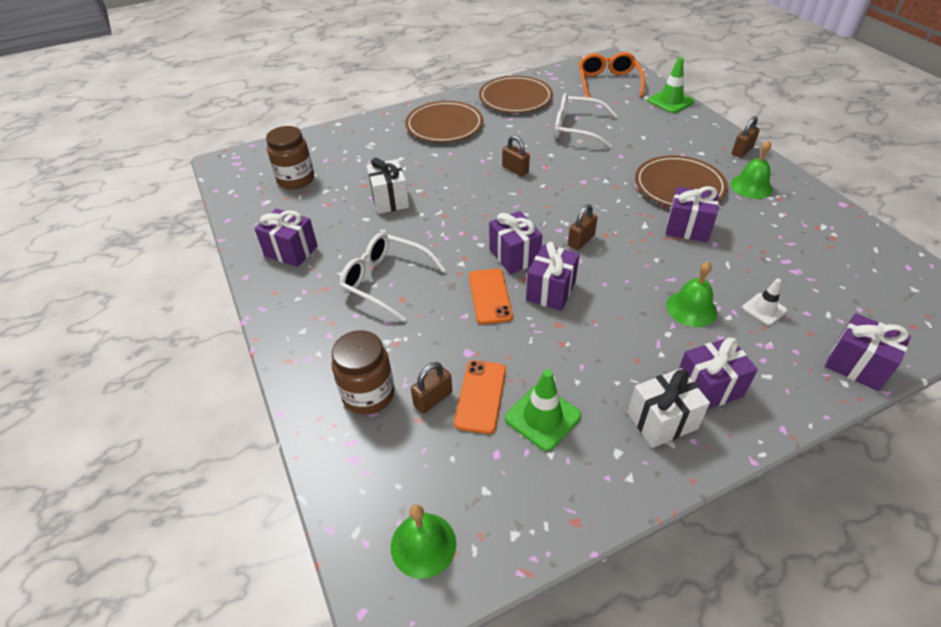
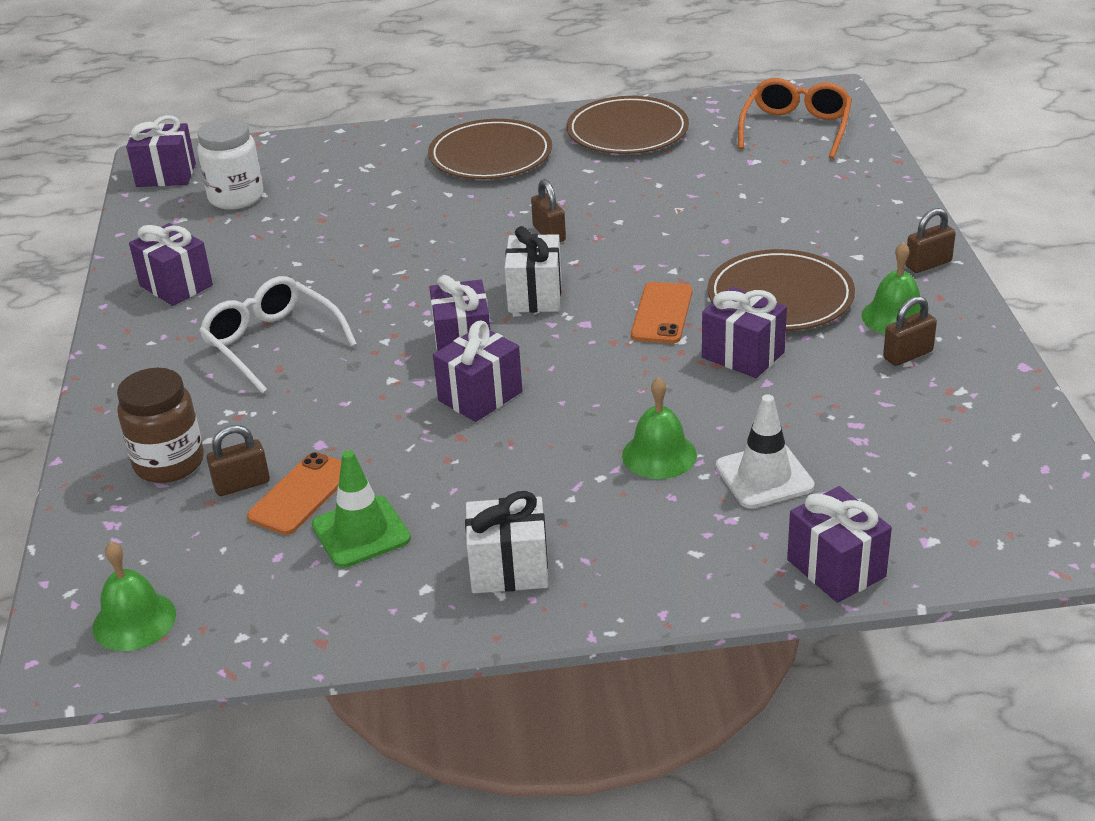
camera: 20 degrees right, 10 degrees down
brown jar [266,126,314,190] -> white jar [197,118,263,210]
white gift [366,158,409,214] -> white gift moved to [504,226,562,312]
orange phone [469,269,513,324] -> orange phone moved to [631,282,692,344]
white glasses [555,93,617,148] -> none
brown padlock [568,204,598,250] -> brown padlock moved to [883,296,937,366]
green traffic cone [648,57,695,113] -> none
purple gift [679,337,758,409] -> purple gift moved to [126,115,196,187]
white traffic cone [742,279,787,325] -> white traffic cone [716,394,815,509], size x1.57

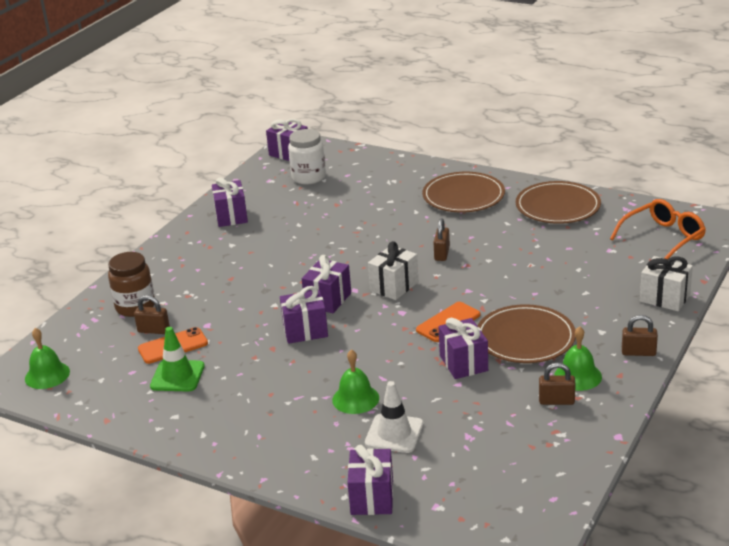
camera: 35 degrees right, 5 degrees down
white glasses [199,276,357,394] -> none
white gift [465,491,549,593] -> white gift moved to [640,256,693,311]

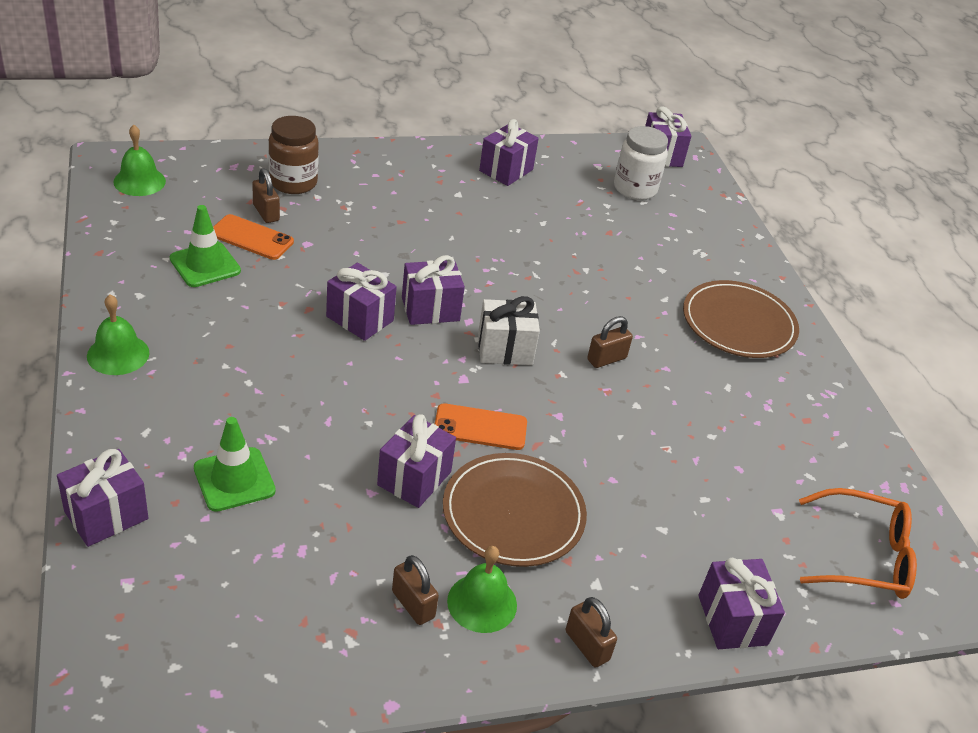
camera: 40 degrees right, 10 degrees up
green bell [332,349,379,414] -> green bell moved to [87,295,150,375]
white traffic cone [365,381,424,453] -> green traffic cone [194,417,276,512]
brown plate [516,181,601,224] -> none
white gift [640,256,693,311] -> purple gift [698,558,785,649]

